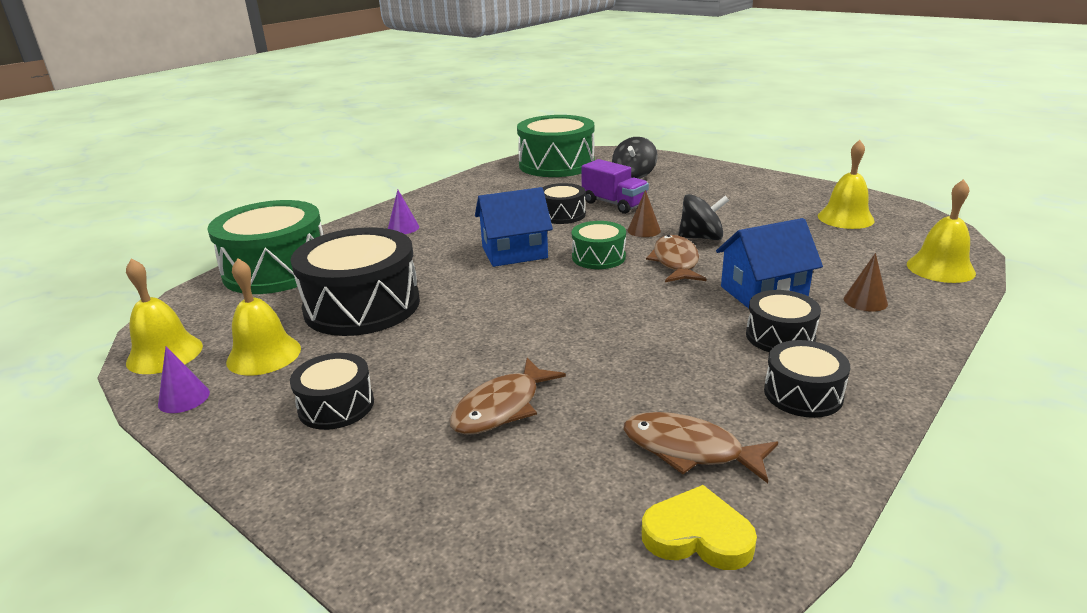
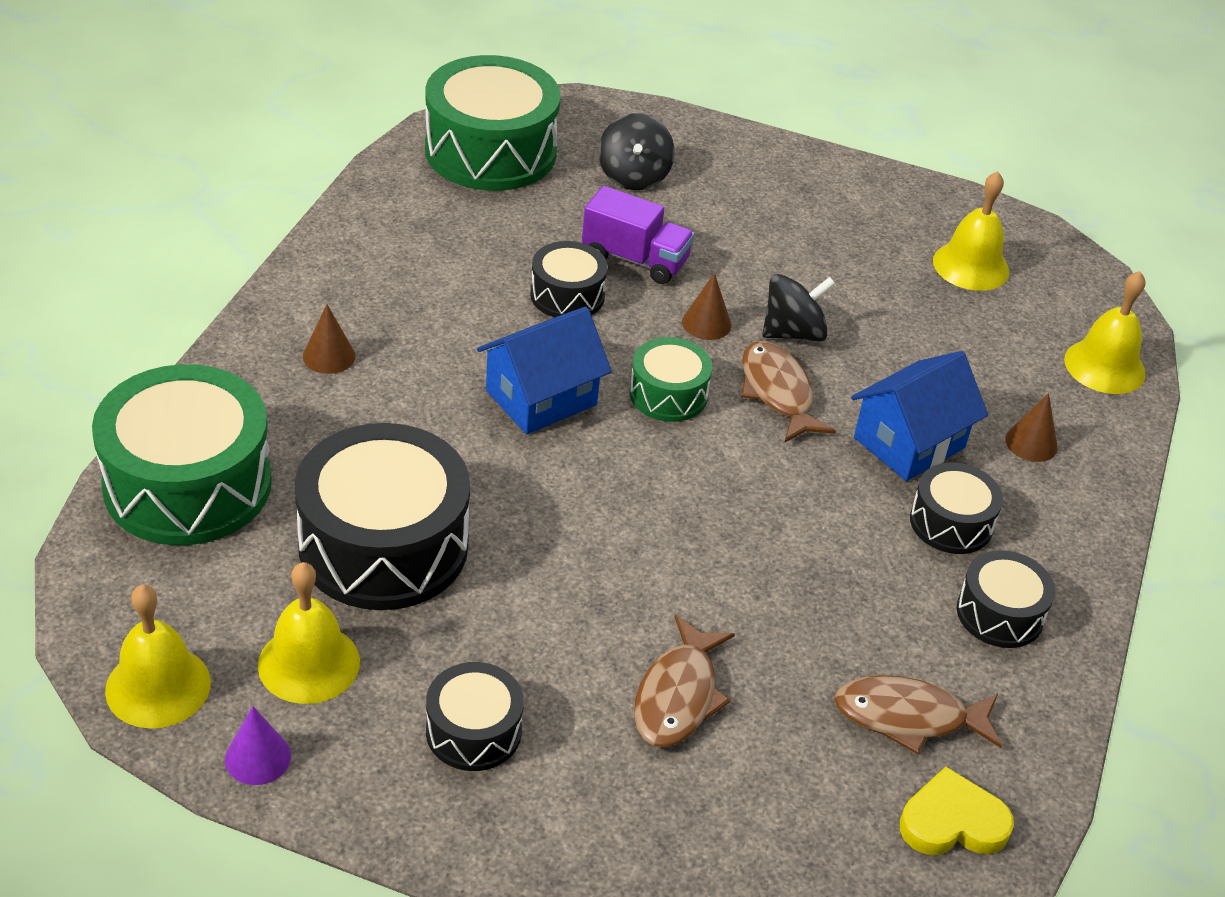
camera: 25 degrees left, 15 degrees up
purple cone [388,190,419,234] -> brown cone [303,304,355,374]

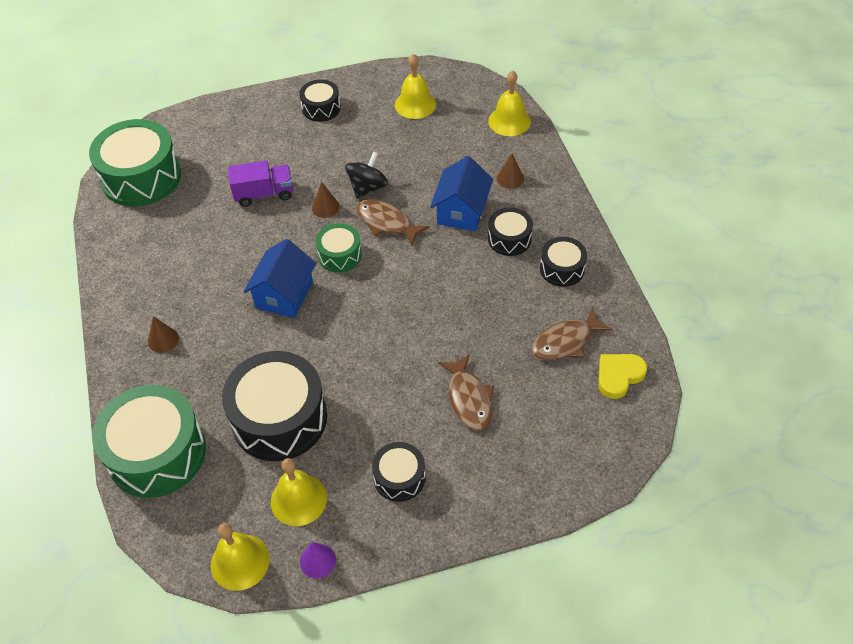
camera: 30 degrees left, 10 degrees up
black drum [530,241,608,317] -> black drum moved to [299,79,341,122]
black spinning top [599,113,675,190] -> none

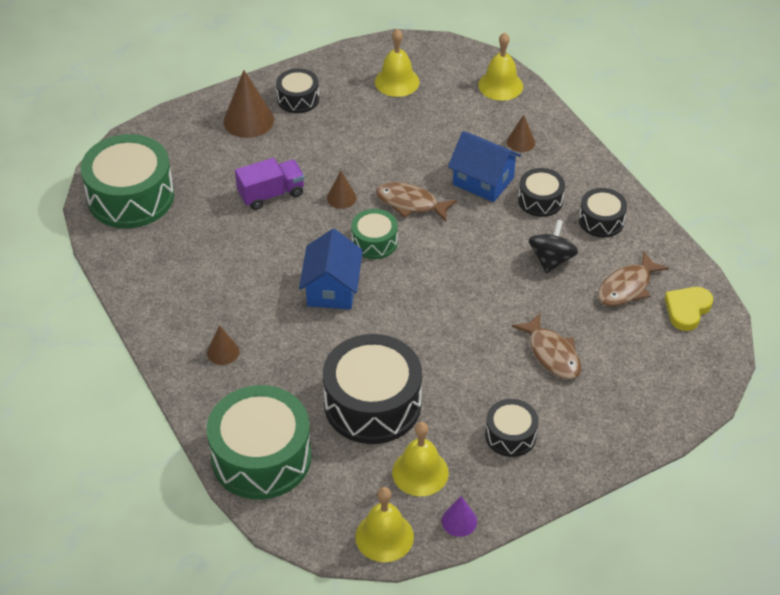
camera: 15 degrees left, 5 degrees down
black spinning top [345,152,388,199] -> black spinning top moved to [529,220,579,274]
blue house [430,156,493,231] -> blue house turned 60 degrees counterclockwise [448,131,521,202]
none -> brown cone [223,70,274,138]

